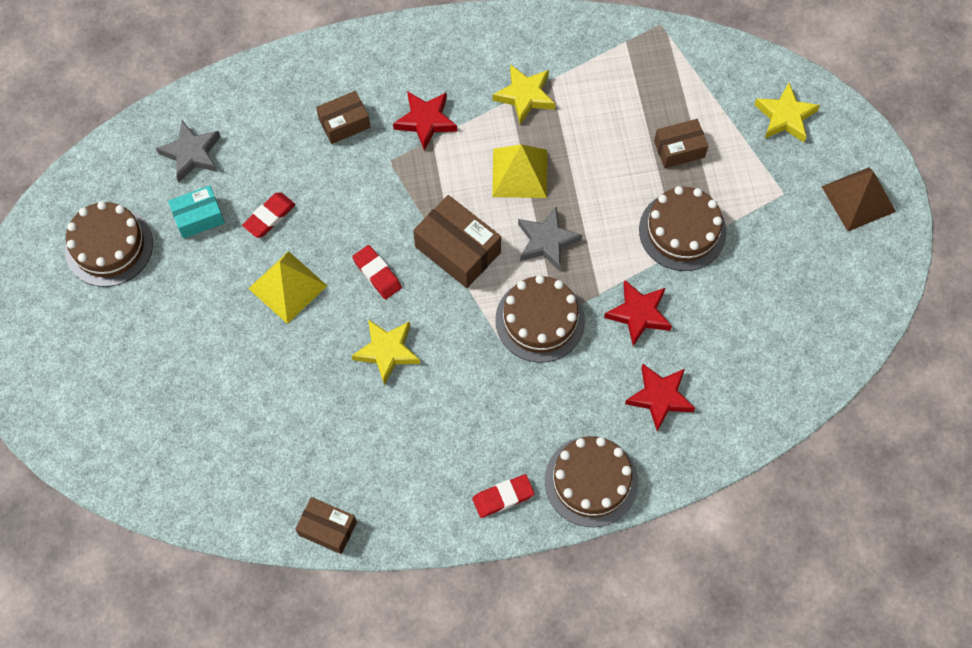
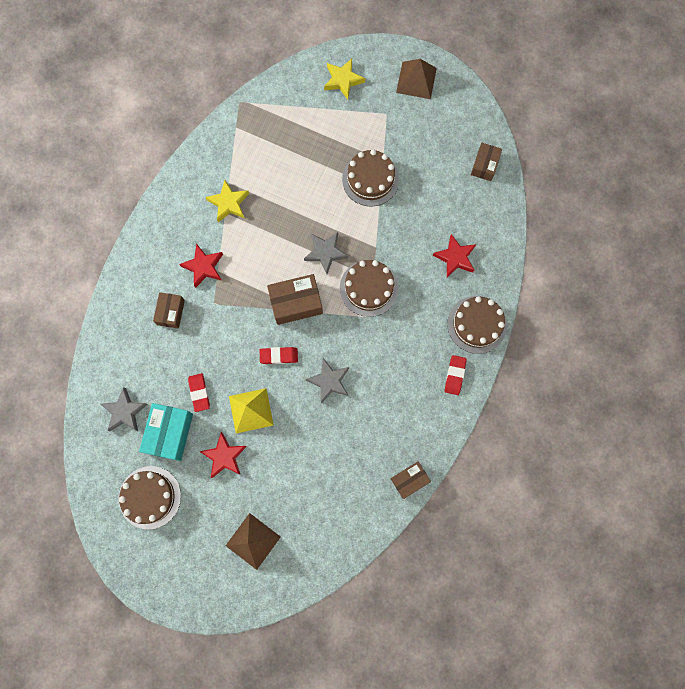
camera: 55 degrees left, 10 degrees up
turquoise box [168,185,225,239] -> turquoise box [139,403,193,461], size x1.57
yellow star [352,319,420,385] -> grey star [305,358,349,403]
yellow pyramid [492,144,547,198] -> none
red star [604,280,672,346] -> red star moved to [199,432,247,478]
brown box [654,119,708,168] -> brown box moved to [471,143,502,181]
none -> brown pyramid [225,513,281,570]

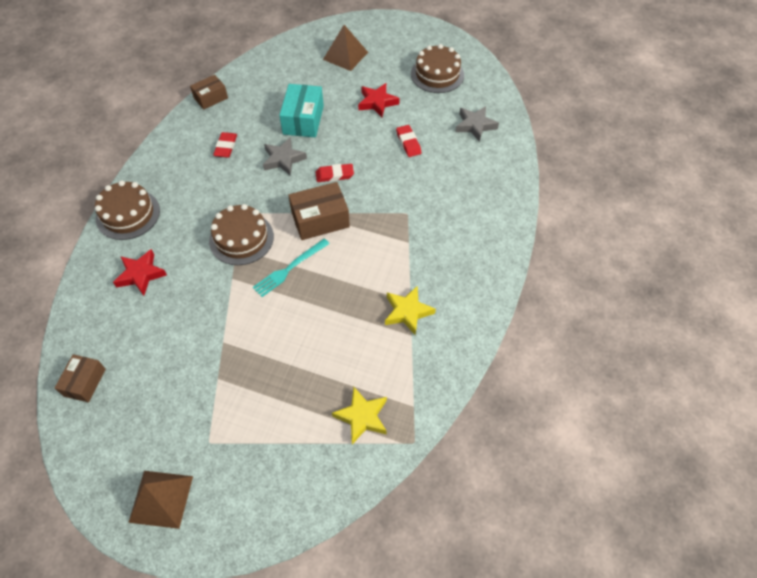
camera: 175 degrees right, 20 degrees down
turquoise box [139,403,193,461] -> turquoise box moved to [279,84,324,137]
brown box [153,292,185,329] -> none
red star [179,243,223,288] -> none
yellow pyramid [229,388,274,433] -> none
grey star [304,232,348,274] -> turquoise fork [253,239,330,297]
yellow star [324,59,365,100] -> yellow star moved to [332,387,387,444]
brown cake [342,149,399,206] -> none
red eraser [445,355,467,395] -> red eraser moved to [213,132,237,158]

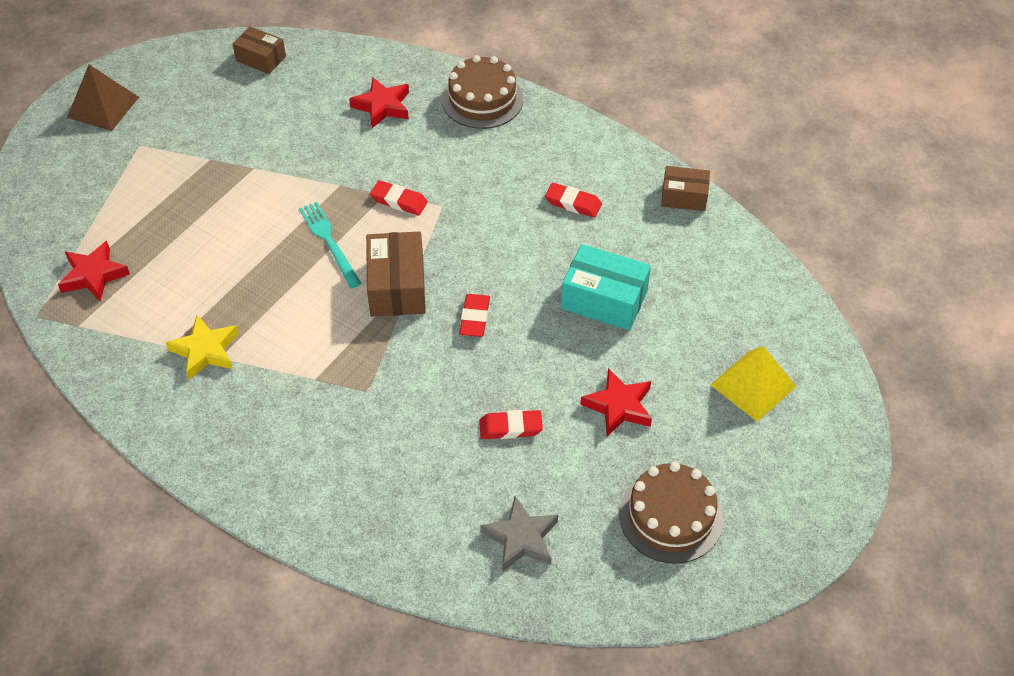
camera: 105 degrees right, 5 degrees down
brown box [190,75,228,110] -> brown box turned 60 degrees counterclockwise [661,166,710,211]
brown cake [209,204,274,265] -> red eraser [370,180,428,215]
grey star [263,137,307,176] -> none
brown pyramid [323,25,368,71] -> yellow pyramid [710,346,797,422]
yellow star [332,387,387,444] -> red star [58,241,130,301]

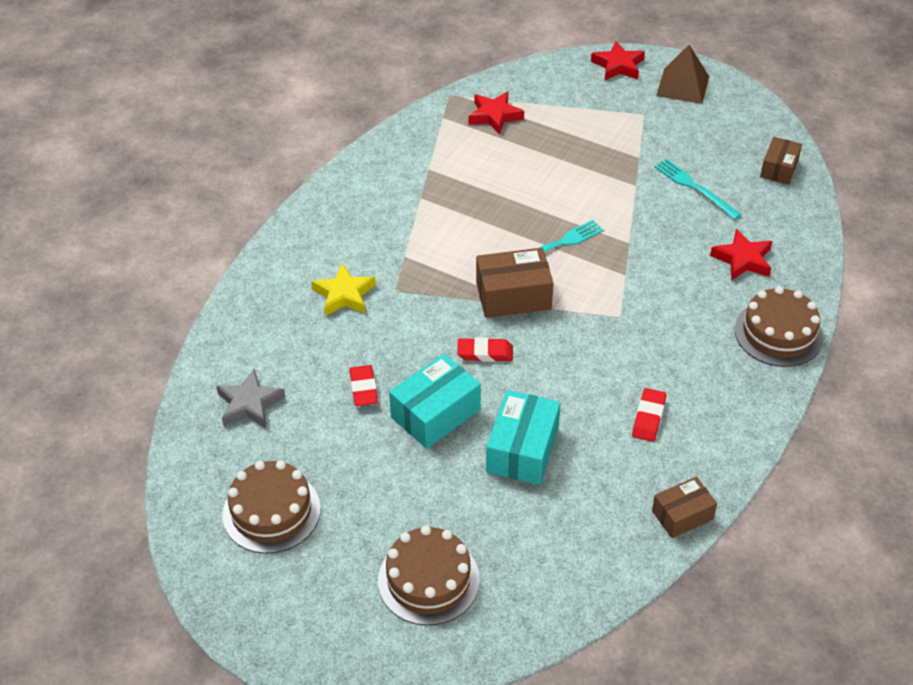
camera: 85 degrees right, 5 degrees down
yellow star [166,315,239,380] -> yellow star moved to [311,263,376,316]
red eraser [370,180,428,215] -> none
red star [580,368,652,436] -> red star moved to [591,41,645,80]
brown box [661,166,710,211] -> brown box turned 60 degrees clockwise [652,477,717,538]
yellow pyramid [710,346,797,422] -> brown cake [378,525,480,625]
none -> turquoise box [389,354,481,449]
none -> turquoise fork [654,159,742,220]

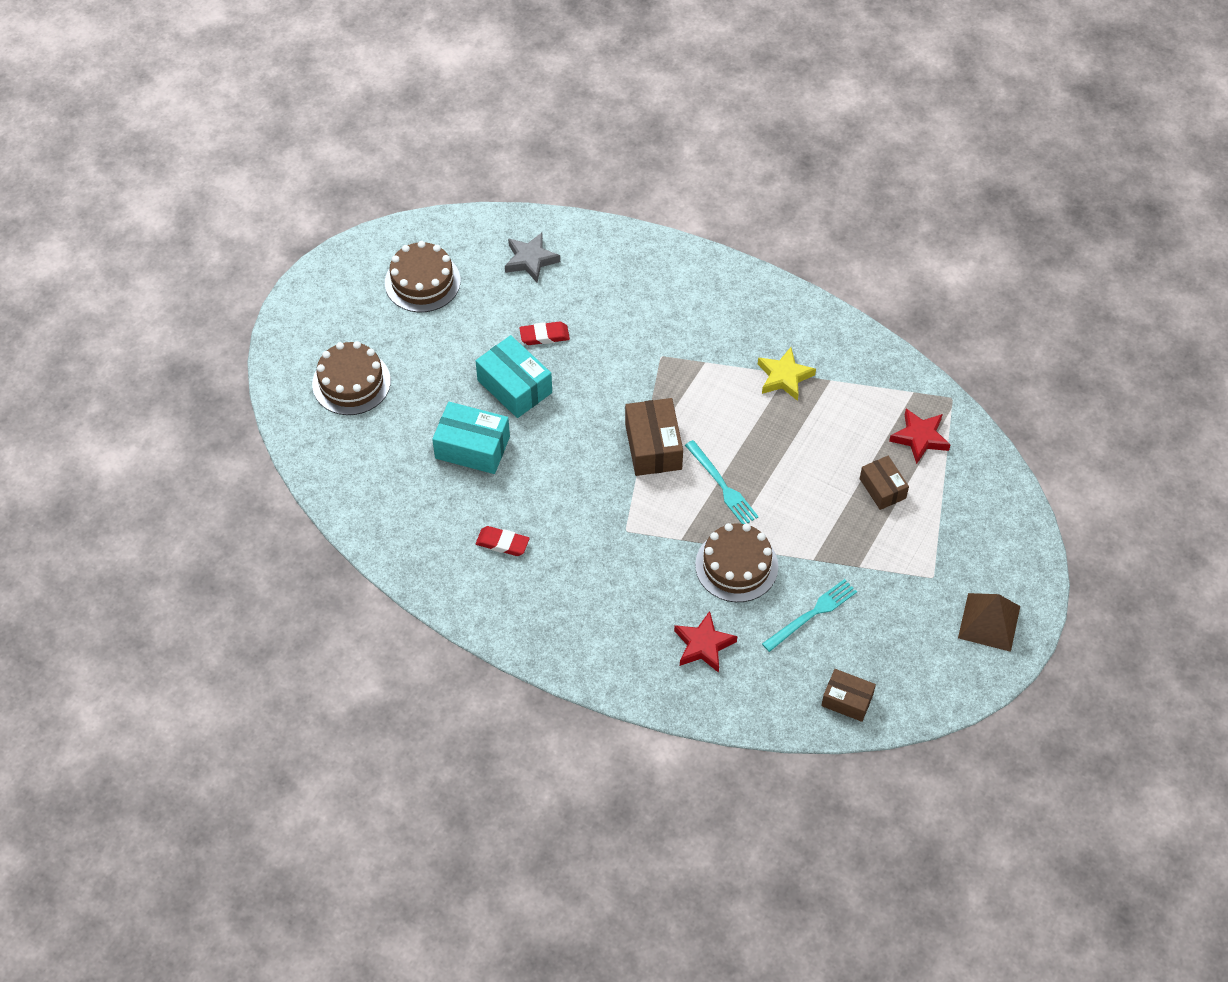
camera: 90 degrees right, 10 degrees up
yellow star [311,263,376,316] -> yellow star moved to [758,347,816,401]
red eraser [457,337,513,362] -> none
red star [591,41,645,80] -> none
brown box [652,477,717,538] -> brown box moved to [860,456,909,510]
brown cake [735,286,823,367] -> brown cake moved to [695,523,778,602]

